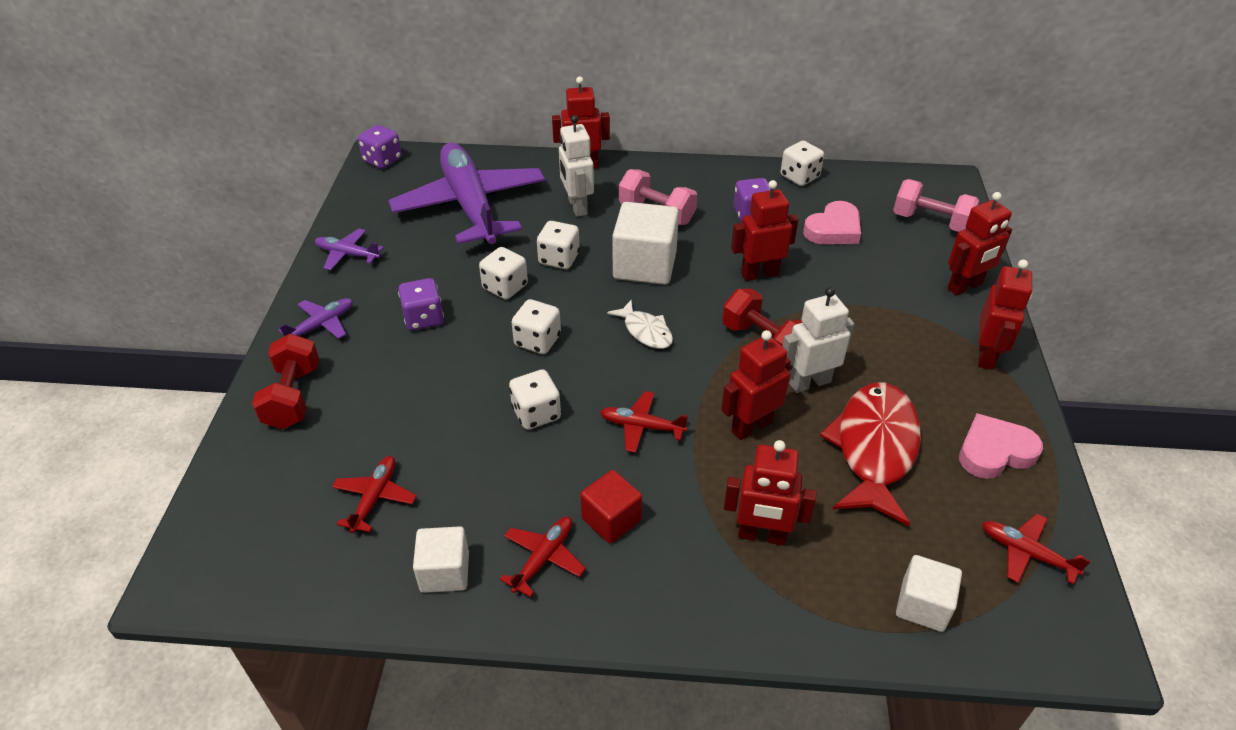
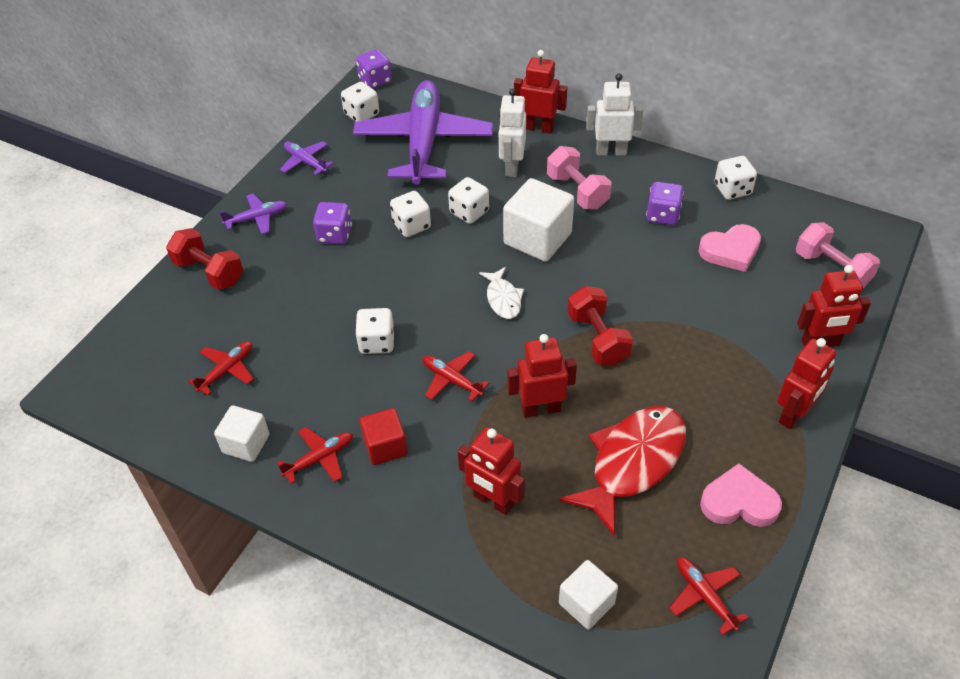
camera: 25 degrees right, 5 degrees up
red dumbbell [252,334,319,429] -> red dumbbell turned 75 degrees counterclockwise [166,228,243,290]
white dice [512,299,561,354] -> white dice moved to [341,82,379,122]
red robot [731,180,798,281] -> none
white robot [782,287,854,393] -> white robot moved to [586,73,643,155]

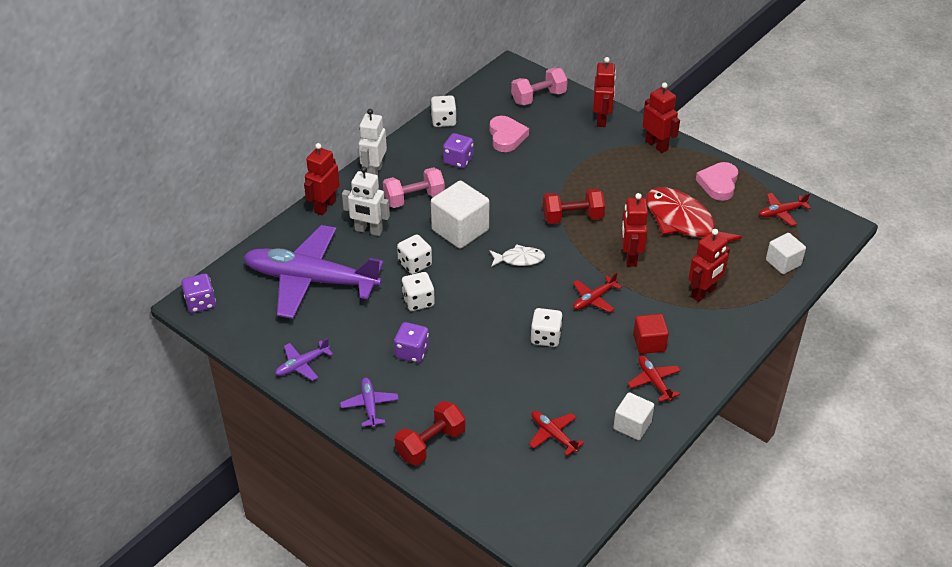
camera: 80 degrees left, 5 degrees down
white dice [341,82,379,122] -> none

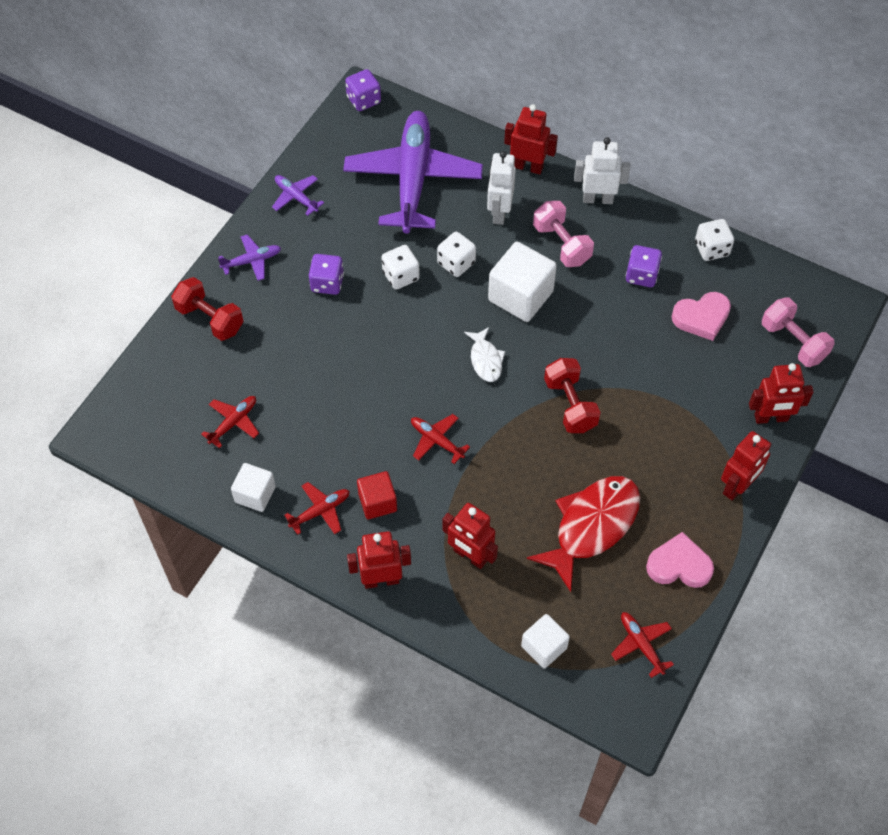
camera: 80 degrees right, 15 degrees up
white dice [531,308,563,347] -> none
red robot [621,193,648,267] -> red robot moved to [347,532,411,589]

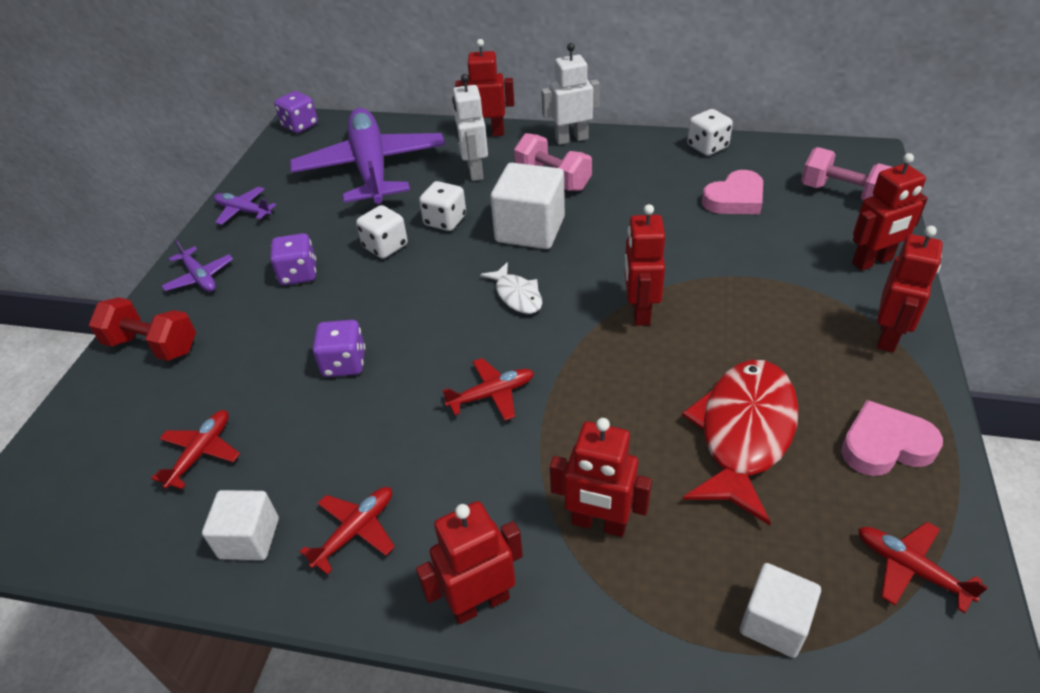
camera: 15 degrees left, 15 degrees down
purple plane [218,235,281,281] -> purple plane turned 90 degrees clockwise [162,239,233,292]
red cube [357,471,397,519] -> none
red plane [411,414,470,464] -> red plane turned 135 degrees clockwise [443,358,534,421]
red dumbbell [544,358,601,433] -> red robot [624,204,665,326]
purple dice [626,245,662,287] -> purple dice moved to [313,320,365,377]

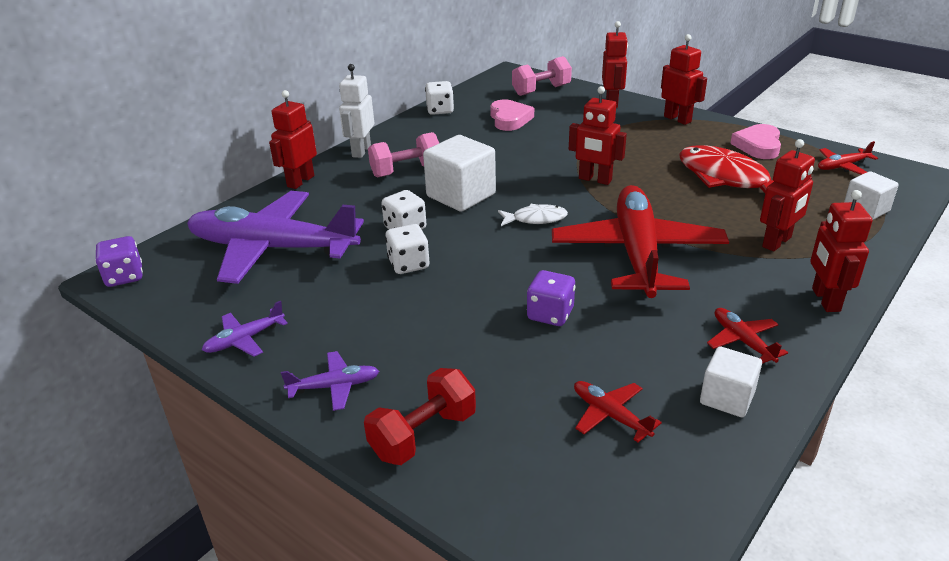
camera: 65 degrees left, 10 degrees down
purple dice [270,233,316,285] -> none
red plane [443,358,534,421] -> red plane [552,185,729,298], size x2.47
white robot [452,74,488,181] -> none

